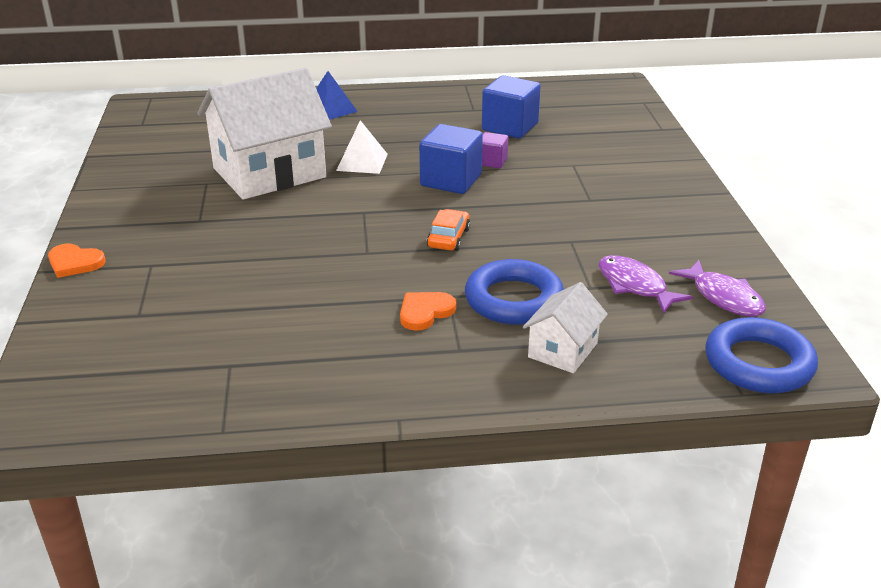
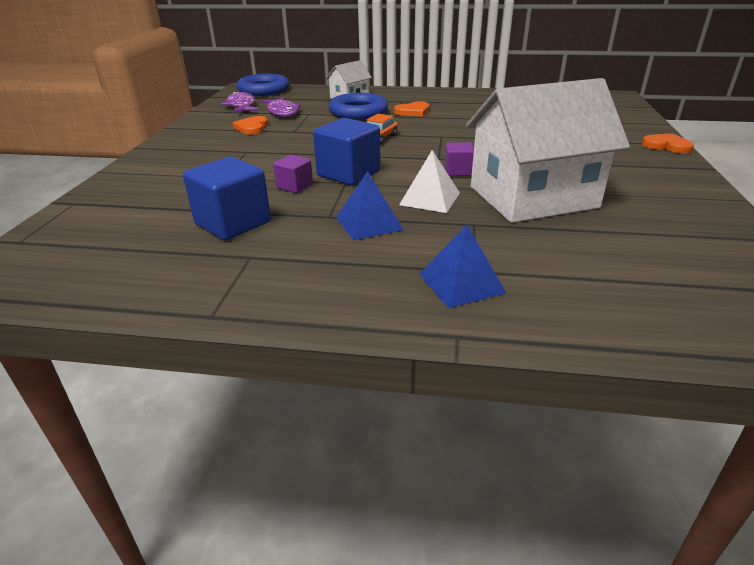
camera: 165 degrees left, 0 degrees up
none -> orange heart [233,116,268,135]
none -> blue pyramid [336,171,404,240]
none -> purple cube [444,142,474,176]

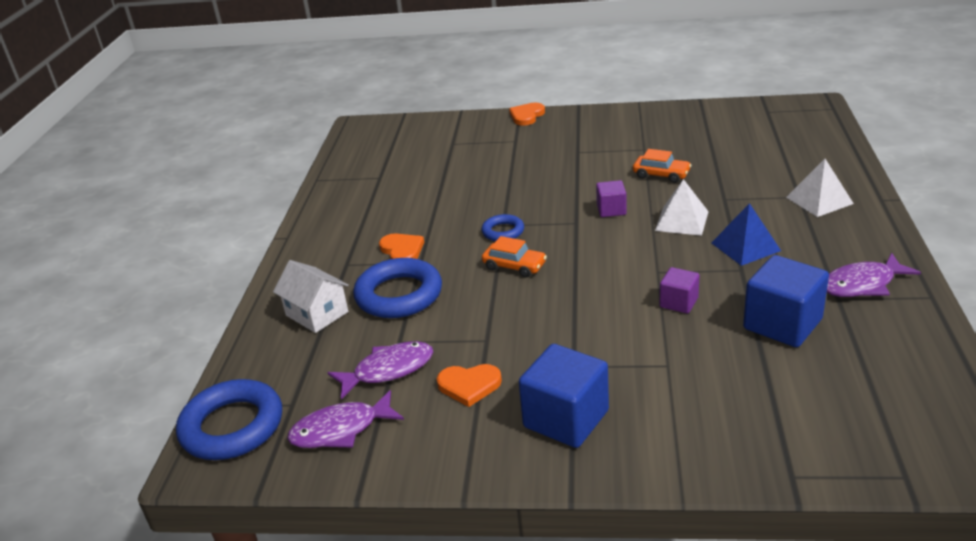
camera: 90 degrees left, 0 degrees up
blue cube [313,118,381,185] -> blue cube moved to [519,344,609,448]
blue pyramid [419,225,506,308] -> white pyramid [786,159,854,217]
white house [466,78,630,223] -> orange car [633,149,691,183]
none -> blue ring [481,214,524,241]
none -> purple fish [827,253,921,297]

